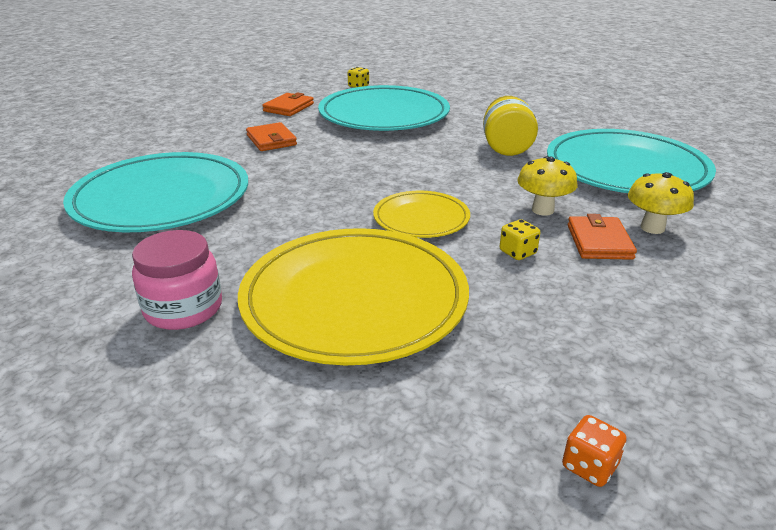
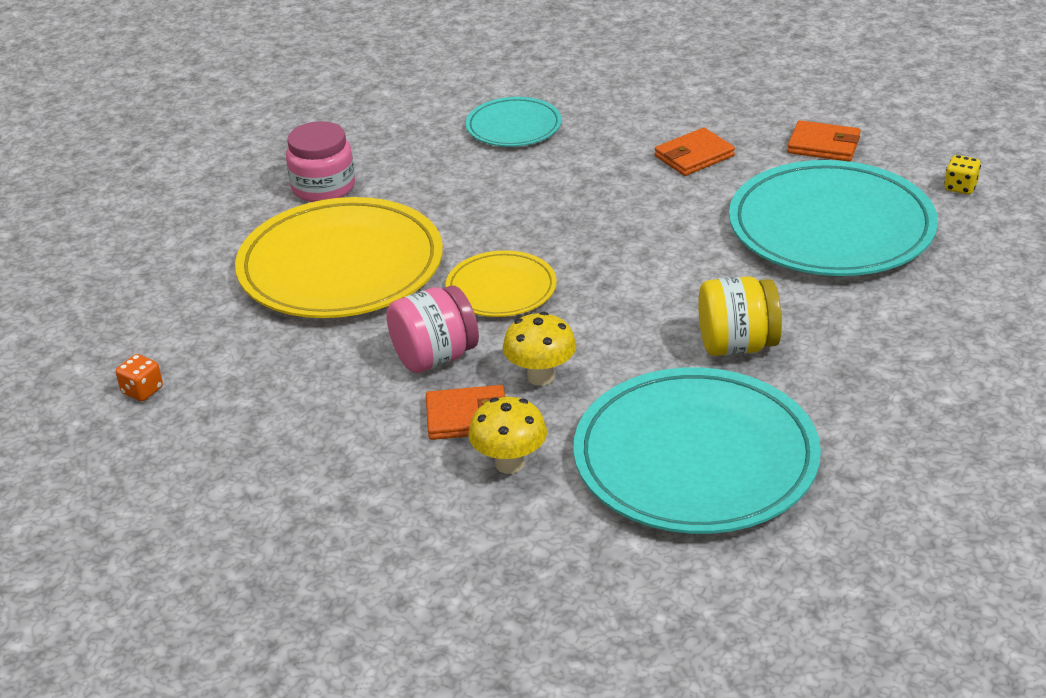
camera: 85 degrees right, 5 degrees up
turquoise plate [63,152,248,232] -> turquoise plate [466,97,562,147], size x0.52
yellow dice [500,219,540,260] -> pink jar [387,286,479,373]

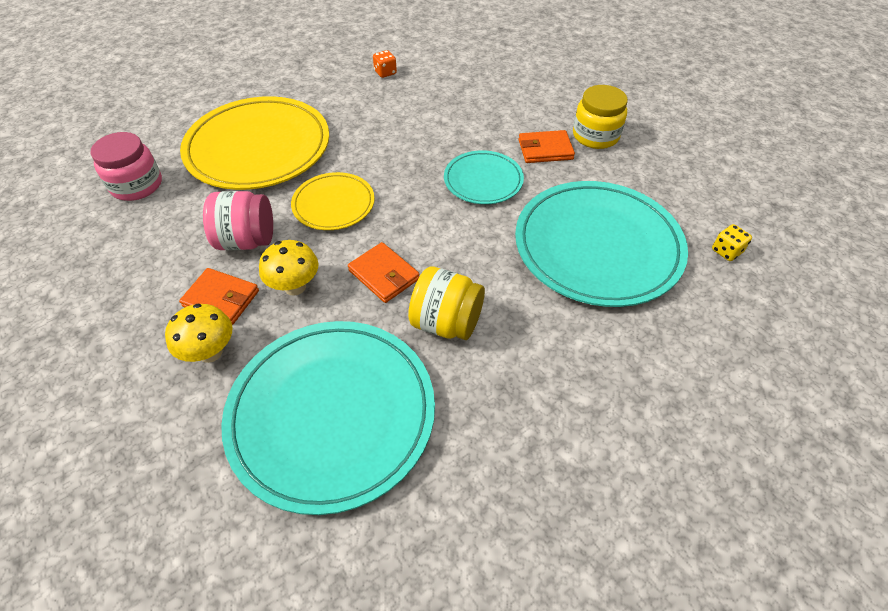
camera: 25 degrees right, 15 degrees up
orange dice [116,354,163,401] -> orange dice moved to [373,50,397,78]
pink jar [286,121,355,202] -> pink jar moved to [91,132,162,201]
turquoise plate [466,97,562,147] -> turquoise plate moved to [444,150,524,204]
orange wallet [787,120,861,162] -> orange wallet moved to [348,242,420,303]
none -> yellow jar [573,85,628,149]

